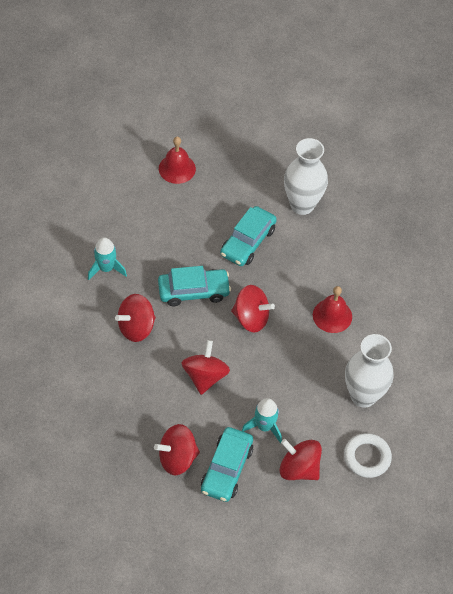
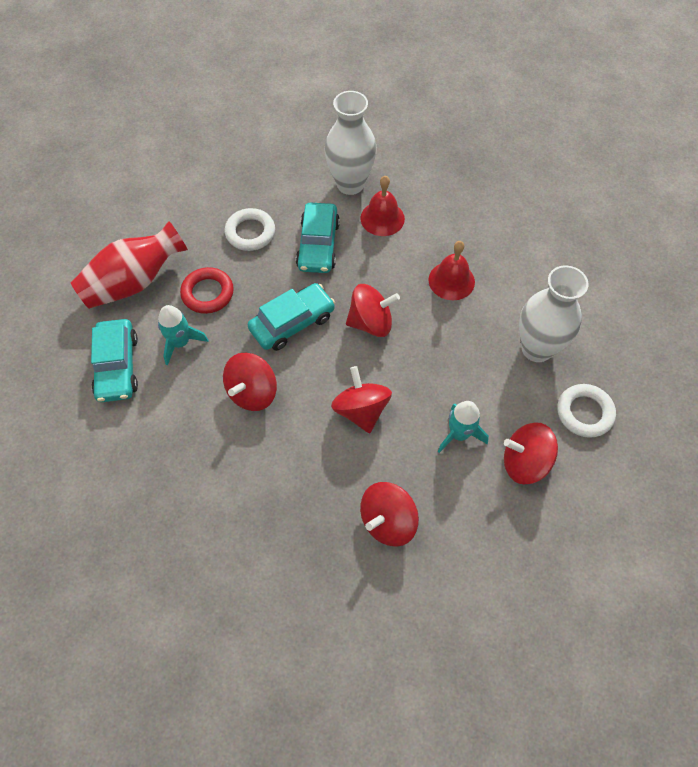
camera: 25 degrees left, 5 degrees up
red bell [159,137,196,184] -> red bell moved to [361,176,405,236]
turquoise car [201,427,253,502] -> turquoise car moved to [91,319,138,402]
none -> red vase [71,221,188,309]
none -> red ring [180,267,234,314]
none -> white ring [225,208,275,251]

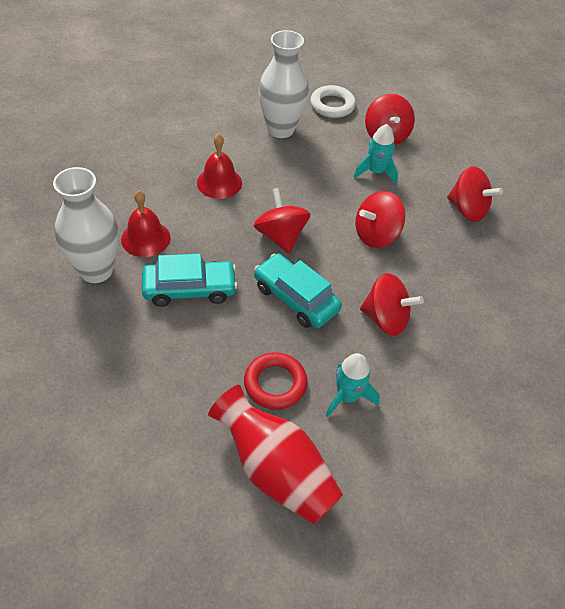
camera: 105 degrees left, 10 degrees down
turquoise car [91,319,138,402] -> none
white ring [225,208,275,251] -> none

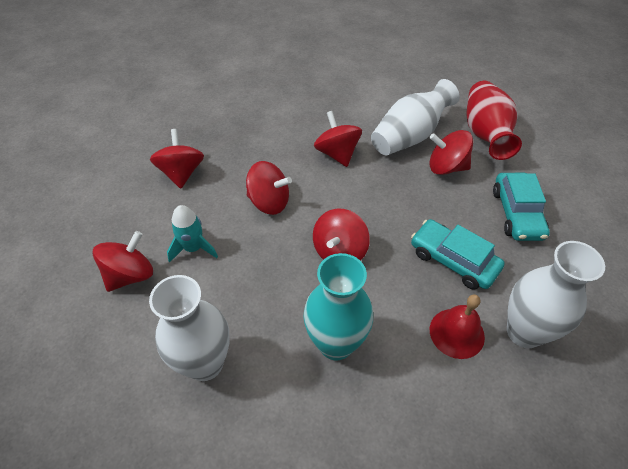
camera: 130 degrees left, 0 degrees up
red bell [197,134,242,199] -> turquoise vase [304,253,373,361]
red ring [244,352,308,410] -> red spinning top [429,130,473,175]
turquoise car [254,253,342,328] -> turquoise car moved to [493,173,550,241]
white ring [310,85,356,118] -> none
turquoise rocket [326,353,380,418] -> white vase [371,79,460,155]

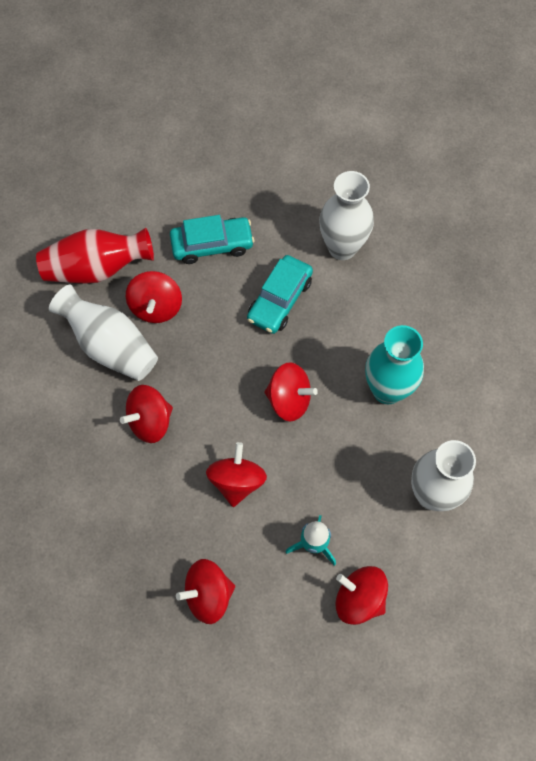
camera: 100 degrees left, 15 degrees up
red bell [430,295,485,359] -> none

